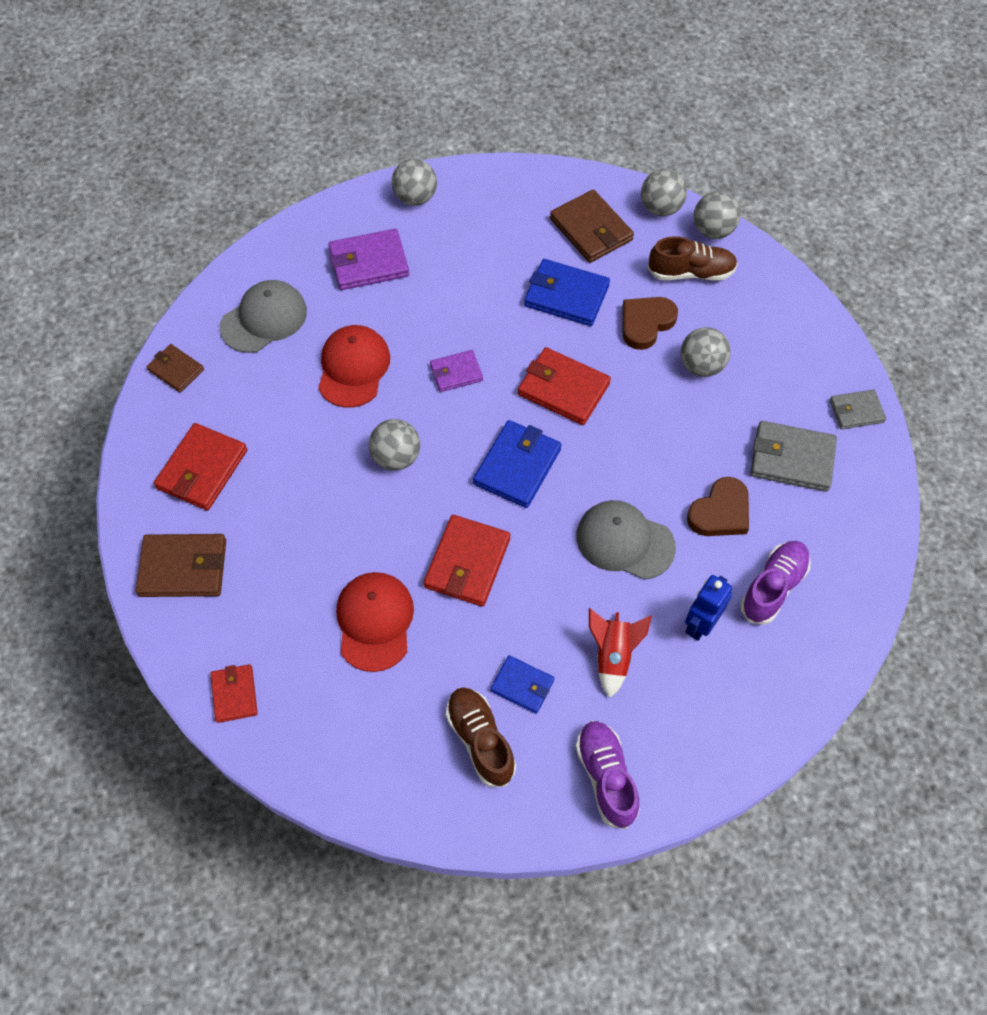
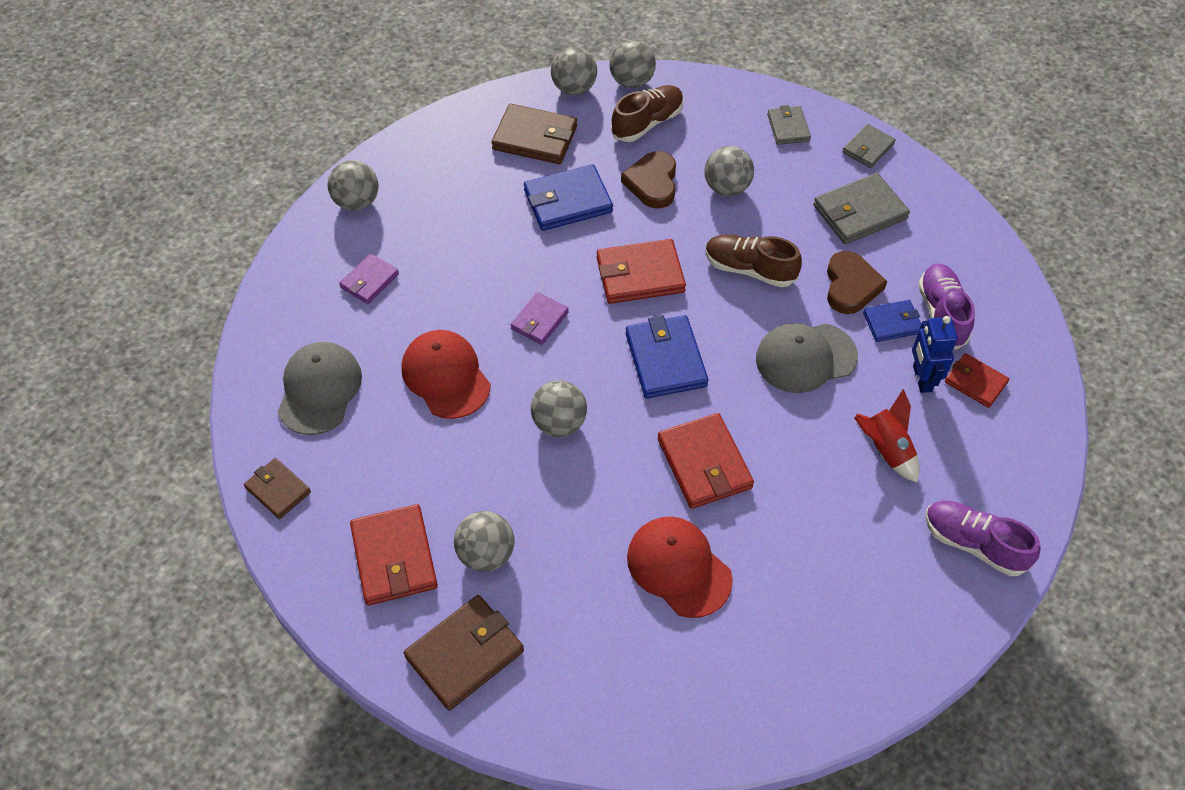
camera: 40 degrees left, 5 degrees down
brown wallet [146,344,204,392] -> brown wallet turned 45 degrees clockwise [244,458,311,519]
red wallet [210,664,258,723] -> red wallet moved to [945,353,1009,408]
purple wallet [328,229,409,290] -> purple wallet [339,253,399,304], size x0.61
brown shoe [446,687,516,787] -> brown shoe moved to [705,234,802,287]
blue wallet [490,655,554,714] -> blue wallet moved to [863,300,921,342]
none -> grey ball [454,511,515,572]
none -> grey wallet [767,105,811,145]

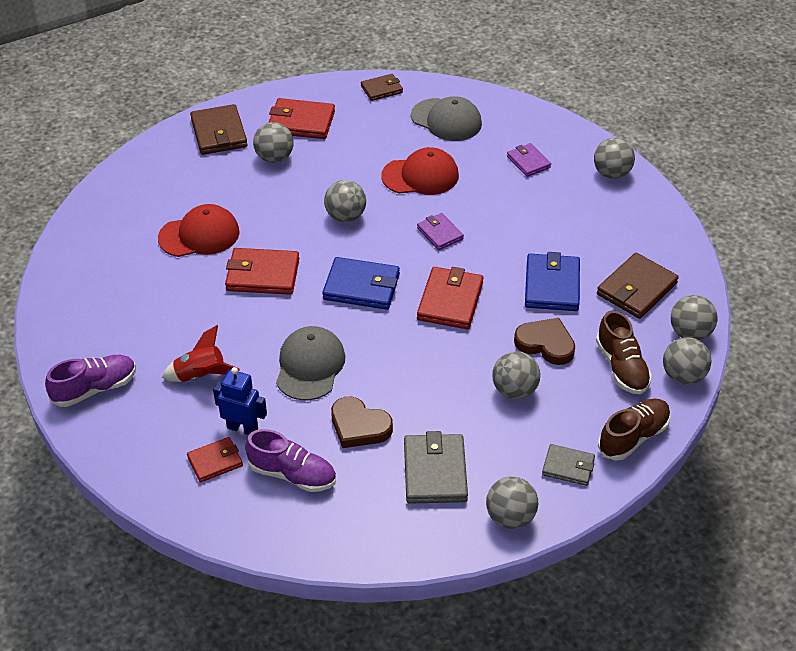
camera: 115 degrees right, 10 degrees down
brown shoe [705,234,802,287] -> brown shoe moved to [598,399,671,461]
grey wallet [842,124,896,168] -> grey ball [486,476,538,529]
blue wallet [863,300,921,342] -> none

